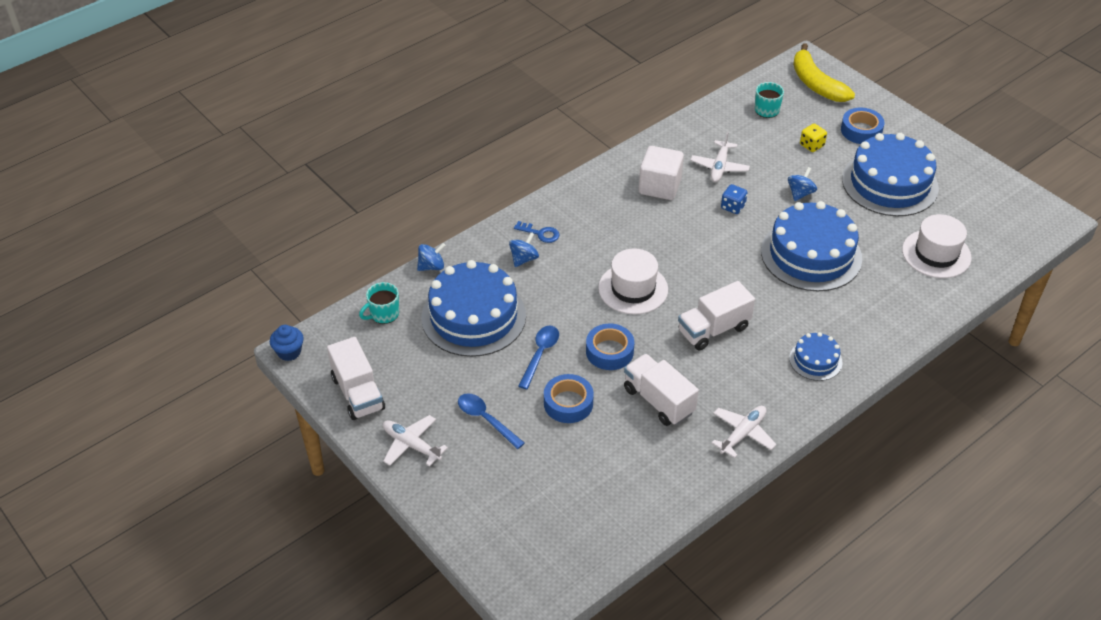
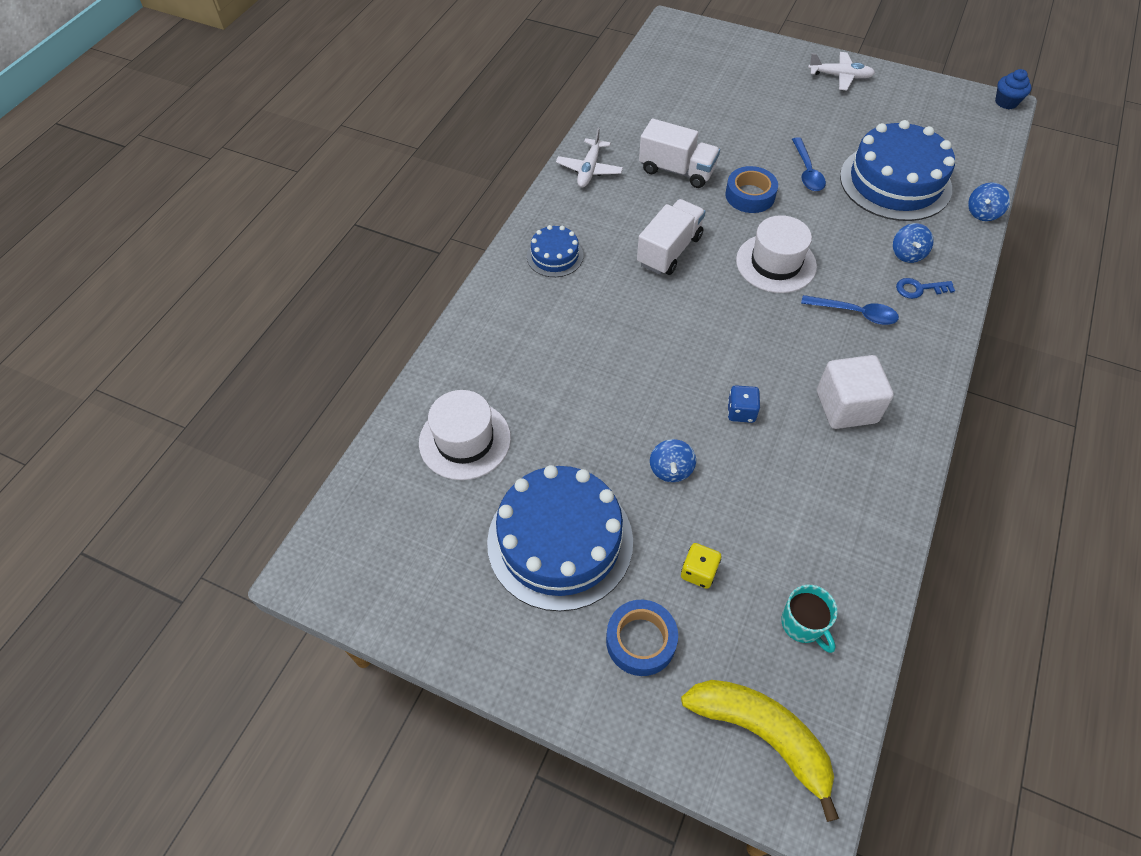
camera: 155 degrees right, 10 degrees up
white truck [327,337,385,420] -> none
turquoise mug [359,282,399,324] -> none
blue spoon [458,393,525,449] -> blue spoon moved to [801,295,899,325]
blue tape [544,374,594,423] -> none
white plane [691,131,750,182] -> none
blue cake [761,201,862,291] -> none

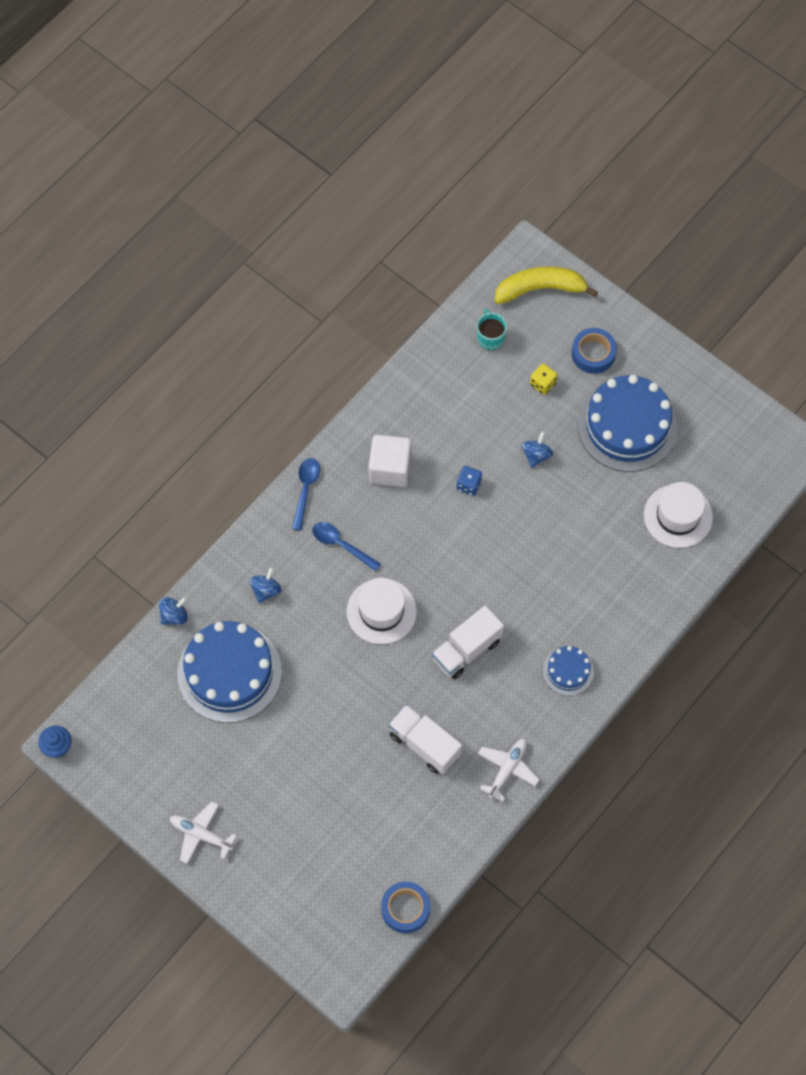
camera: 165 degrees left, 10 degrees up
yellow banana [681,680,839,822] -> yellow banana turned 120 degrees clockwise [495,266,598,304]
blue tape [725,166,778,213] -> blue tape moved to [381,881,430,934]
blue spoon [792,137,826,191] -> blue spoon moved to [292,458,320,531]
blue key [896,278,955,299] -> none

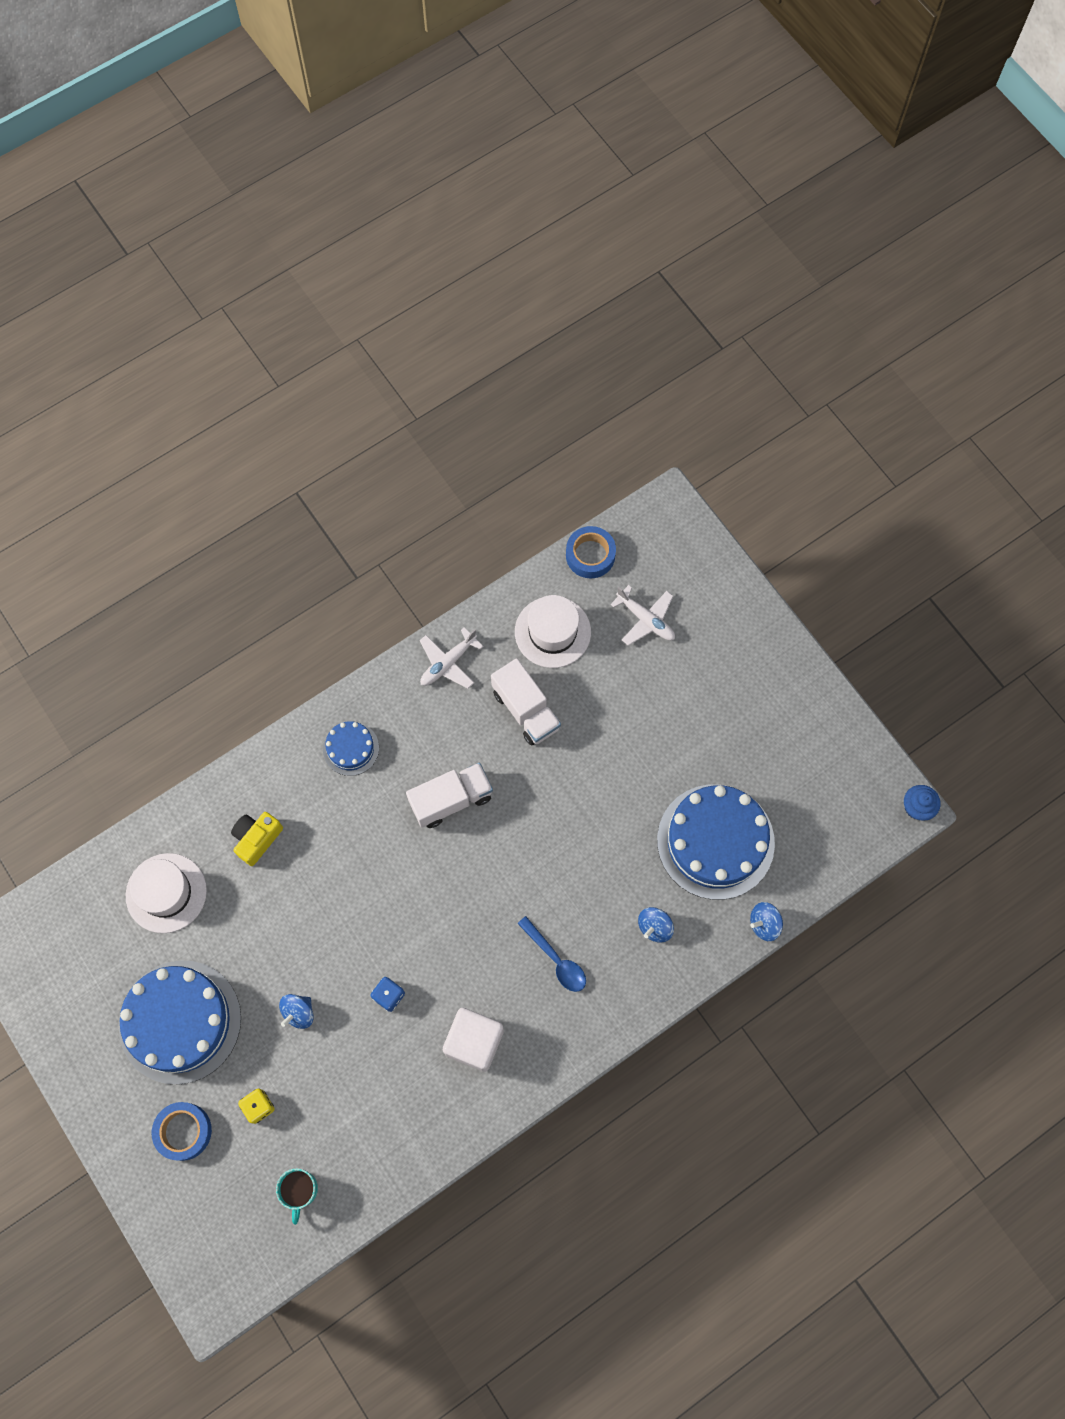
camera: 165 degrees left, 5 degrees up
white plane [170,801,237,864] -> white plane moved to [610,585,675,646]
blue spoon [292,458,320,531] -> none
white hat [347,578,417,644] -> white hat moved to [515,595,591,668]
yellow banana [495,266,598,304] -> none
none -> yellow camera [231,812,283,866]

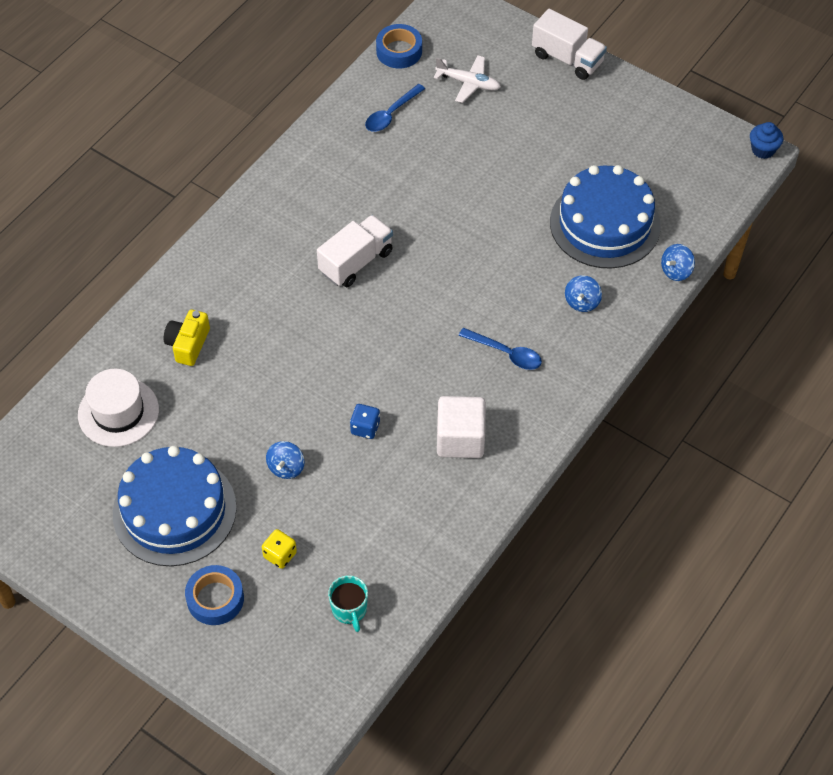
camera: 20 degrees left, 15 degrees down
blue cake [323,721,379,776] -> none
white plane [420,627,484,689] -> none
white truck [491,658,561,746] -> white truck moved to [532,9,607,80]
white hat [515,595,591,668] -> blue spoon [365,84,425,132]

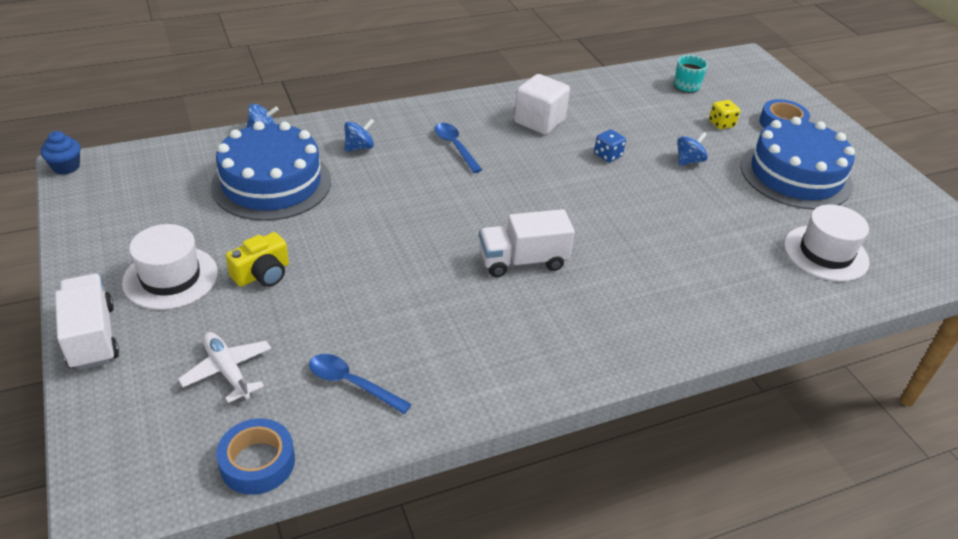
camera: 150 degrees left, 15 degrees down
yellow camera [164,310,210,366] -> yellow camera moved to [226,232,289,287]
blue spoon [365,84,425,132] -> blue spoon turned 135 degrees counterclockwise [309,354,412,414]
none -> white hat [122,224,218,310]

